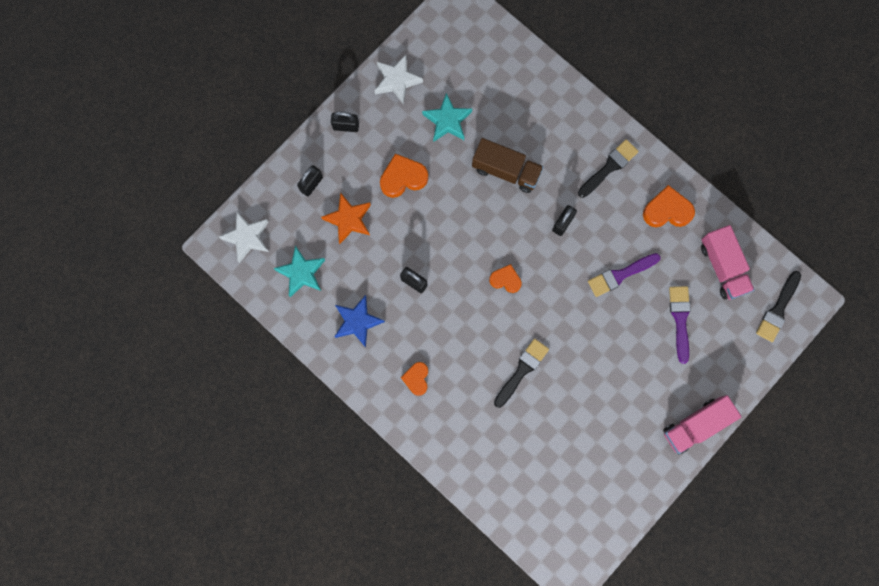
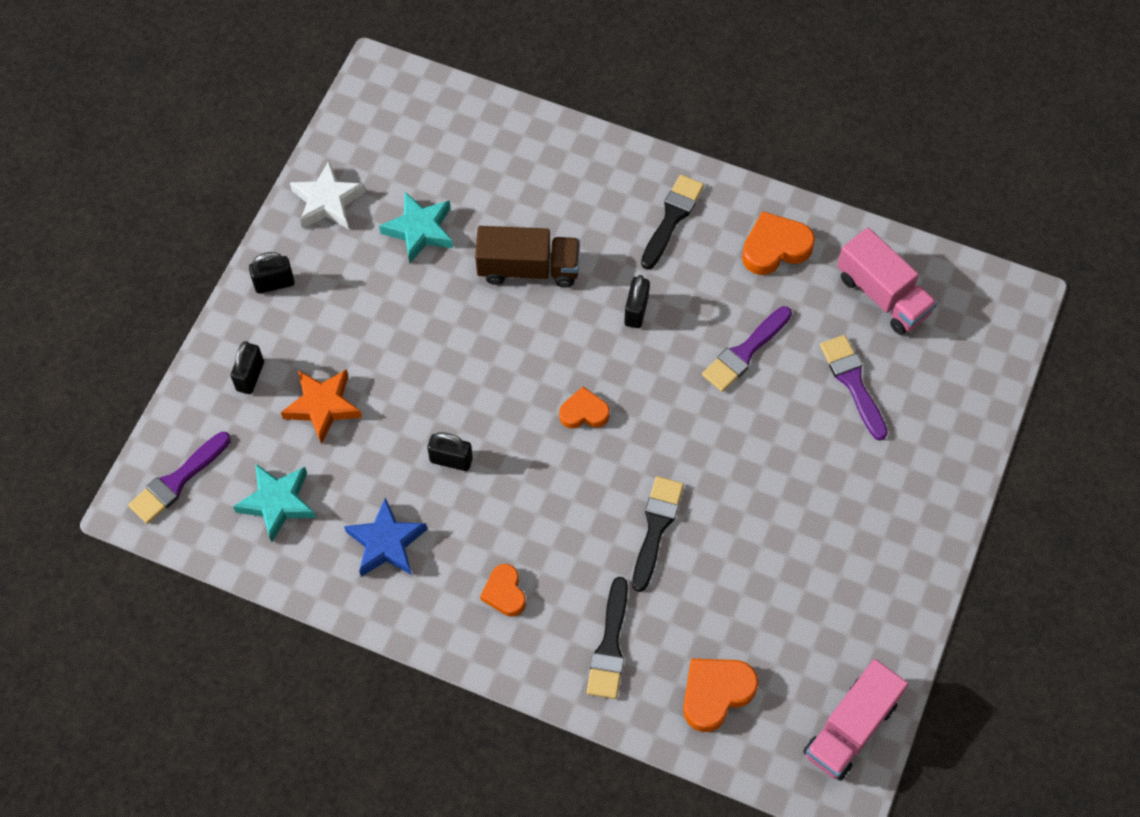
camera: 20 degrees left, 15 degrees down
white star [219,212,269,263] -> purple brush [128,432,231,524]
orange heart [380,153,428,198] -> orange heart moved to [683,658,758,732]
pink truck [663,395,742,454] -> pink truck moved to [803,659,908,781]
black brush [756,271,801,342] -> black brush moved to [587,577,628,699]

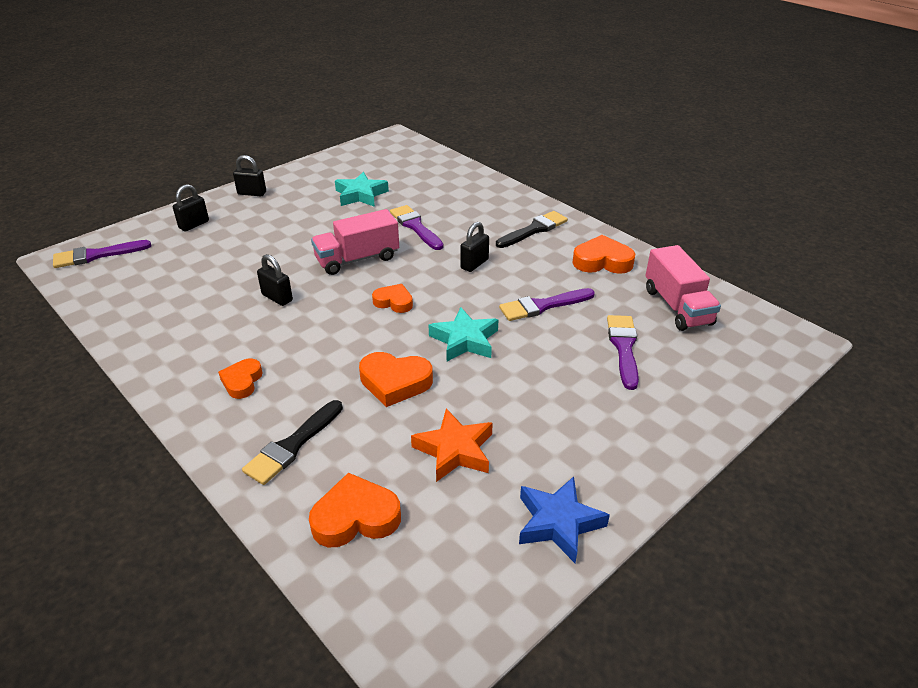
camera: 25 degrees right, 25 degrees down
turquoise star [233,464,316,542] -> turquoise star moved to [429,307,498,361]
orange star [281,369,362,444] -> orange star moved to [411,409,493,482]
white star [290,161,366,229] -> none
blue star [344,498,427,577] -> blue star moved to [519,477,610,563]
brown truck [475,226,580,288] -> purple brush [390,205,443,250]
black brush [632,476,684,592] -> orange heart [359,352,433,407]
pink truck [803,659,908,781] -> pink truck moved to [311,209,399,275]

